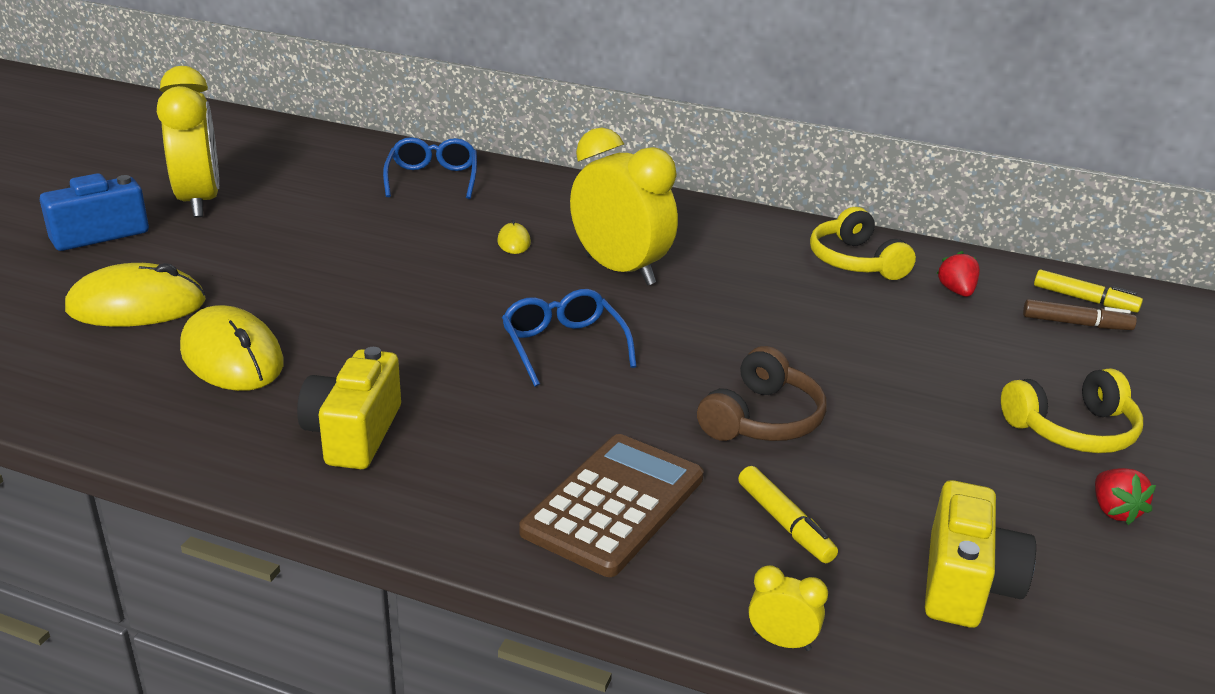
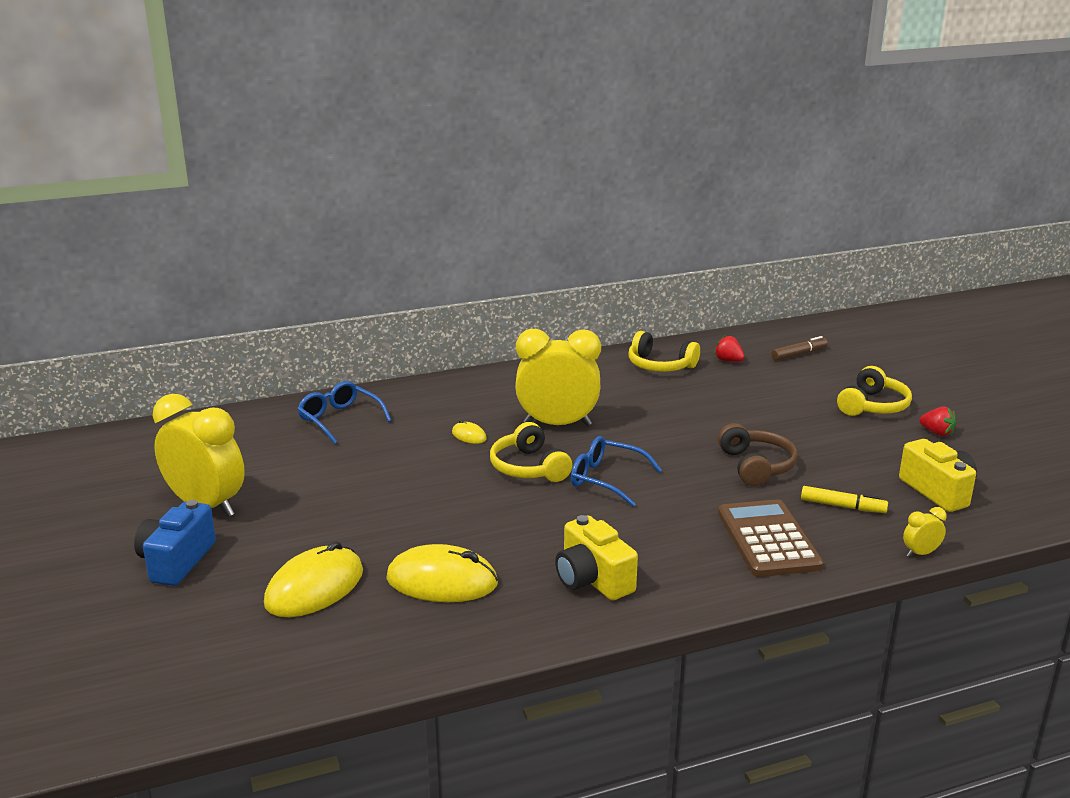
camera: 40 degrees left, 5 degrees down
yellow marker [1034,270,1143,313] -> none
none -> yellow headphones [490,422,572,482]

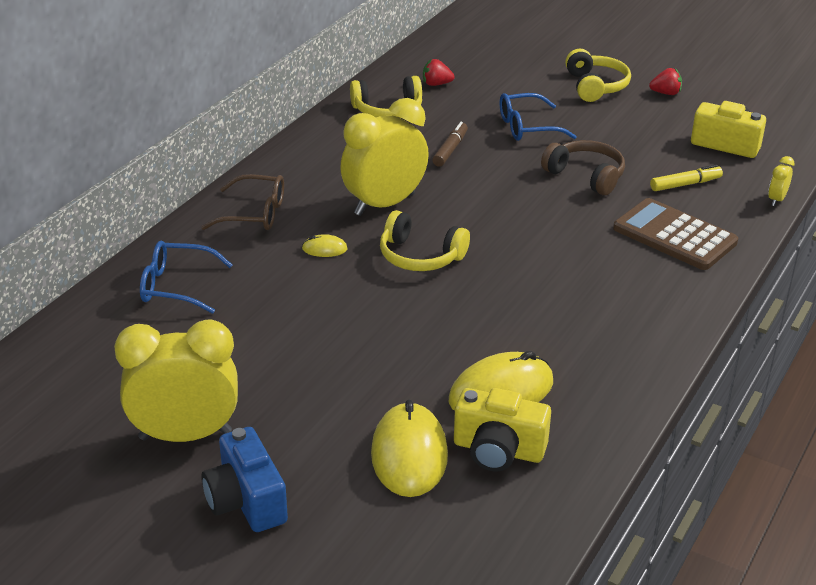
camera: 40 degrees left, 10 degrees up
yellow camera [555,515,638,601] -> yellow camera moved to [454,388,551,472]
blue glasses [571,436,662,507] -> blue glasses moved to [500,93,577,141]
brown marker [771,336,828,361] -> brown marker moved to [432,122,468,167]
none -> brown glasses [202,174,284,230]

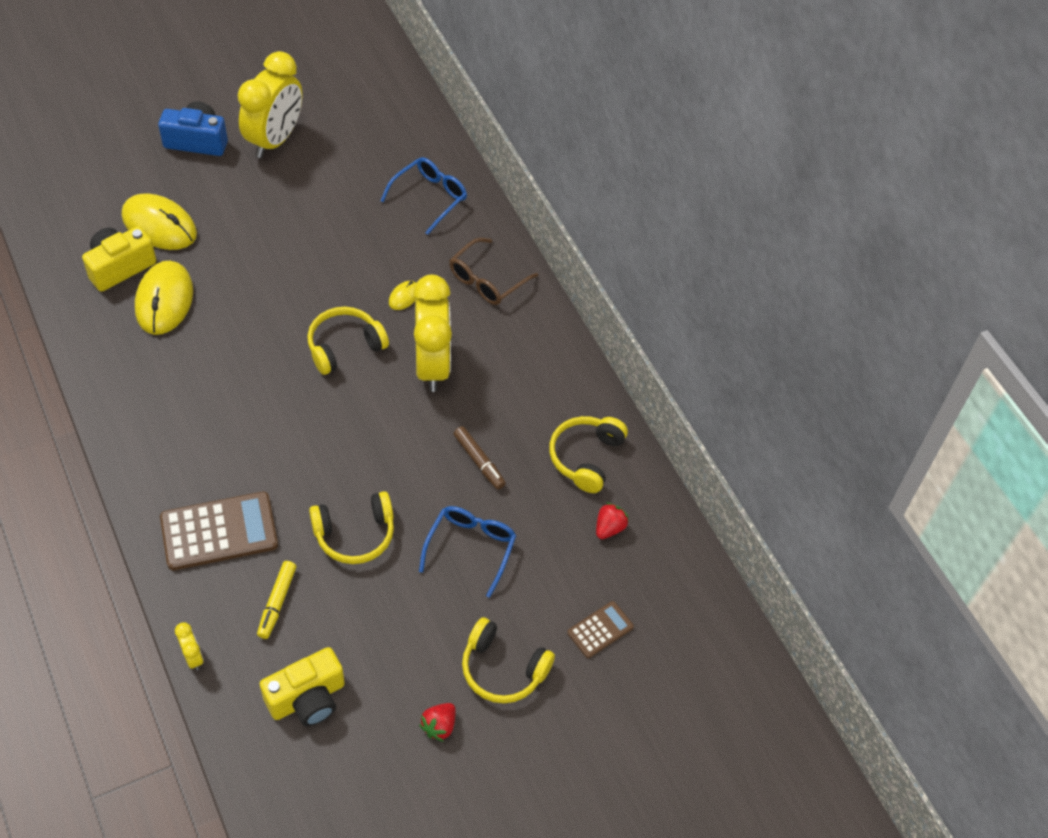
camera: 120 degrees right, 20 degrees up
brown headphones [541,140,625,195] -> yellow headphones [309,491,394,564]
none -> brown calculator [567,601,634,658]

